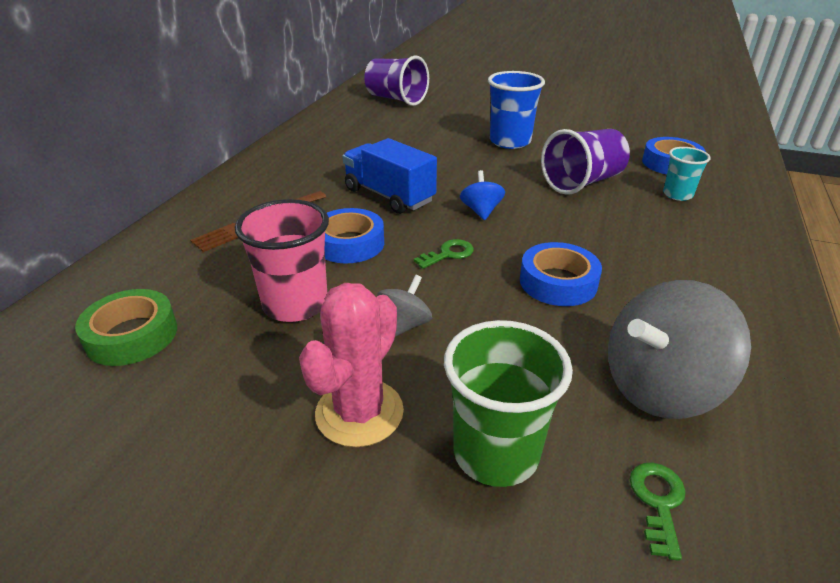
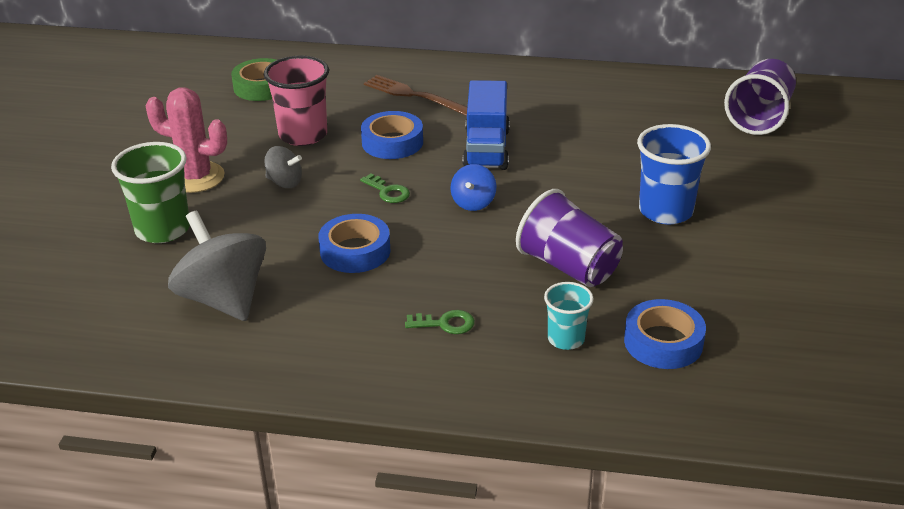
camera: 80 degrees right, 0 degrees up
blue truck [342,138,437,214] -> blue truck turned 150 degrees clockwise [463,80,510,170]
blue spinning top [460,170,505,220] -> blue spinning top turned 120 degrees clockwise [450,164,496,211]
green key [630,463,685,561] -> green key moved to [405,310,475,334]

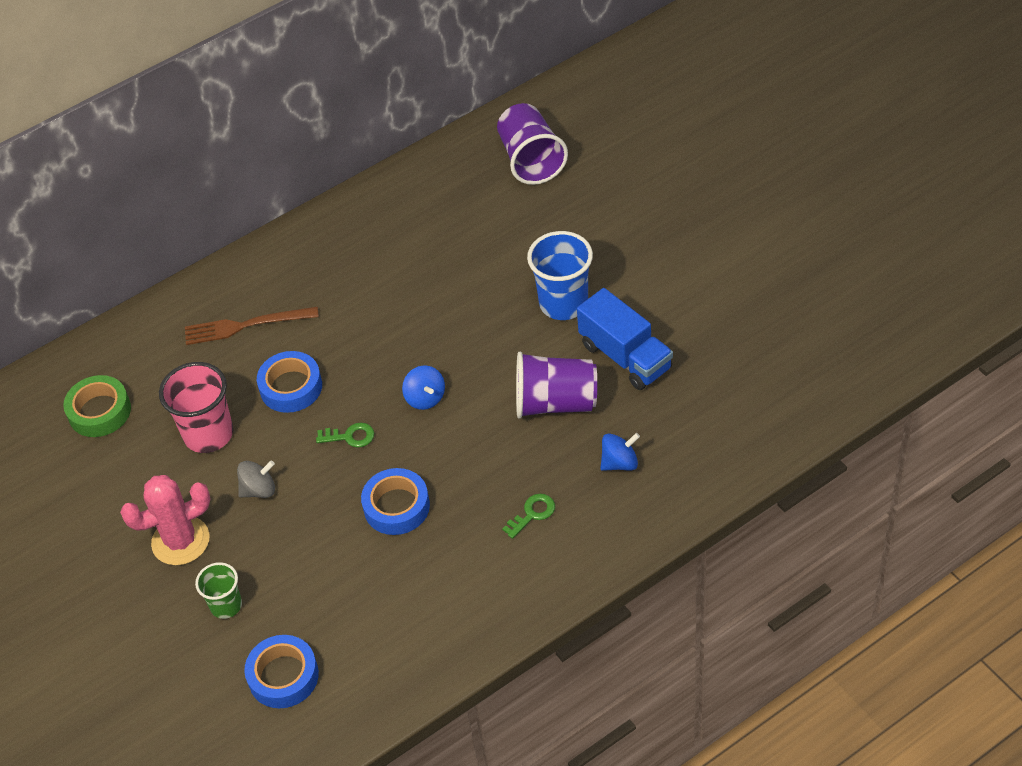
camera: 40 degrees left, 15 degrees up
green cup [111,142,190,243] -> green cup [195,562,242,619], size x0.59
grey spinning top [168,211,266,321] -> none
blue truck [463,80,510,170] -> blue truck moved to [577,288,673,390]
turquoise cup [544,282,594,350] -> blue spinning top [600,433,640,471]
blue tape [624,299,706,369] -> blue tape moved to [244,635,319,708]

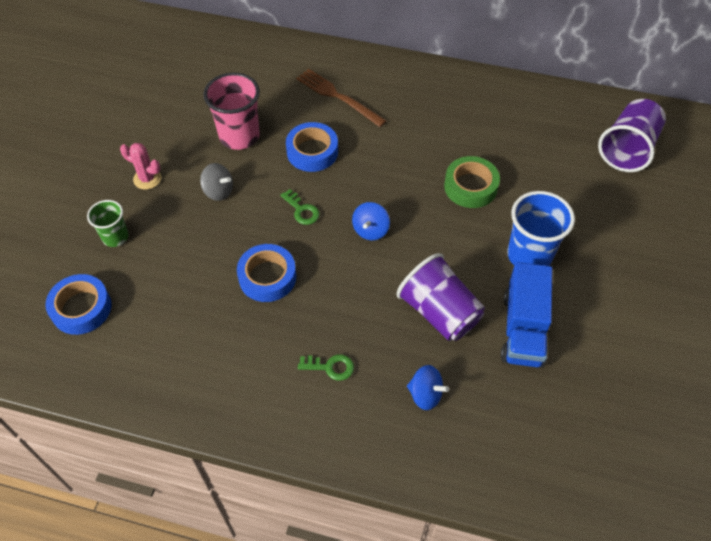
camera: 45 degrees right, 5 degrees up
green tape [63,375,131,437] -> green tape moved to [444,156,500,208]
pink cactus [120,475,211,565] -> pink cactus [120,143,161,190], size x0.60

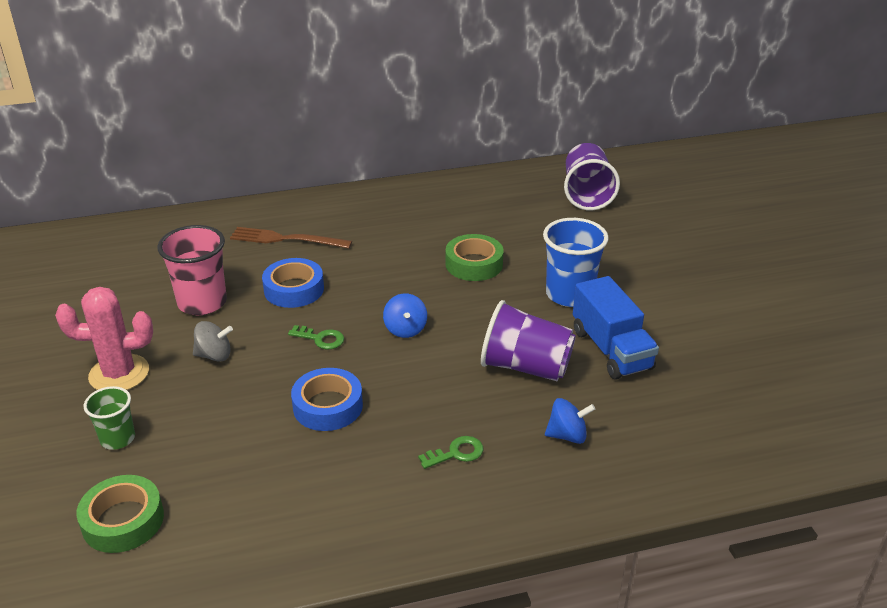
camera: 30 degrees left, 20 degrees down
blue tape [45,274,112,335] -> green tape [76,475,164,553]
pink cactus [120,143,161,190] -> pink cactus [55,287,153,390], size x1.66

